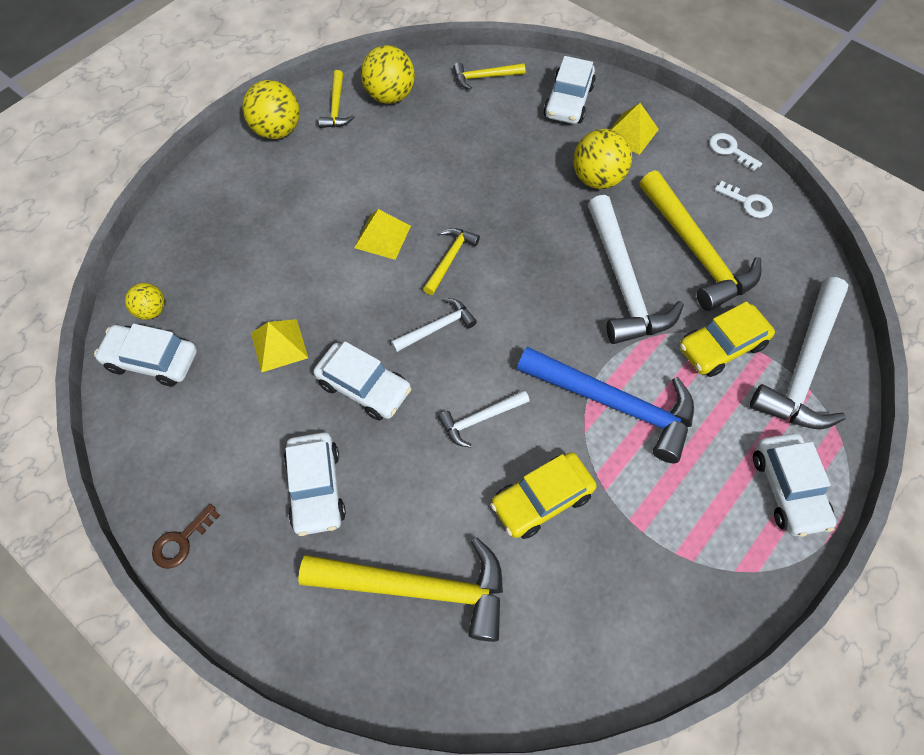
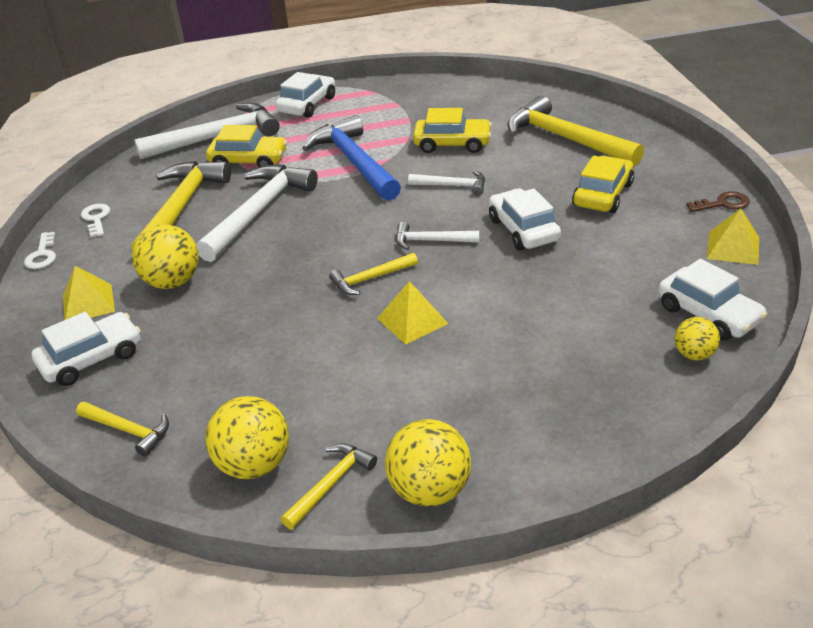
camera: 140 degrees left, 25 degrees down
yellow pyramid [251,319,308,373] -> yellow pyramid moved to [707,208,759,265]
white car [284,432,346,536] -> yellow car [572,156,634,213]

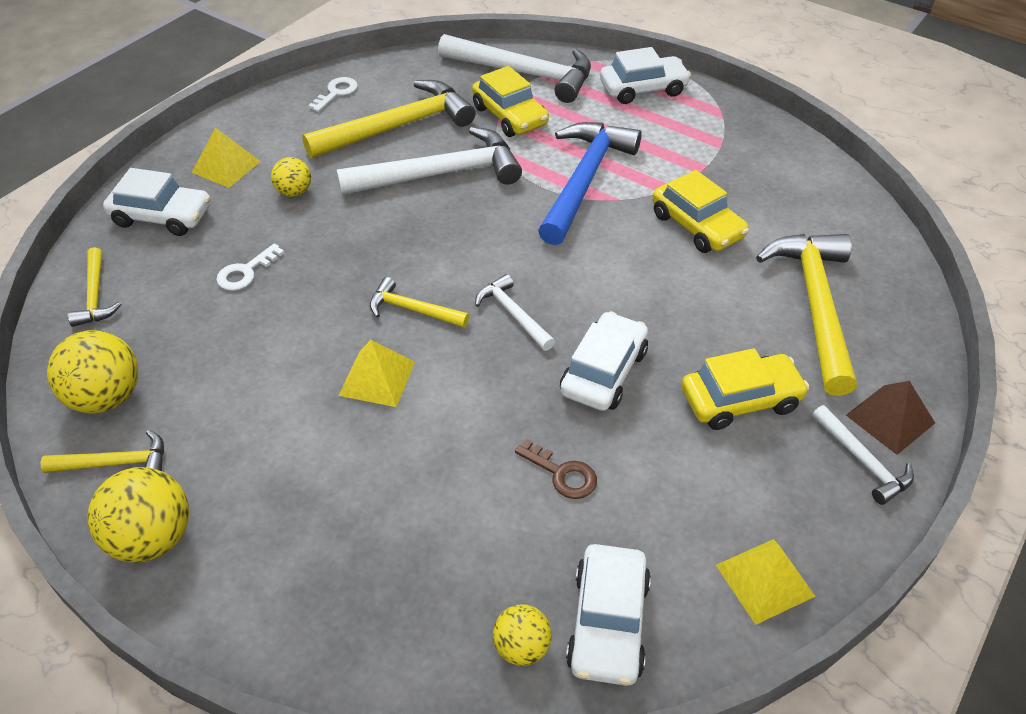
camera: 45 degrees right, 10 degrees up
white key [24,232,56,269] -> white key moved to [216,243,284,291]
yellow ball [132,224,199,289] -> yellow ball [271,157,311,197], size x0.58
white hammer [408,171,485,195] -> white hammer moved to [812,405,914,505]
brown key [686,191,750,212] -> brown key moved to [515,439,597,499]
none -> brown pyramid [846,381,935,455]

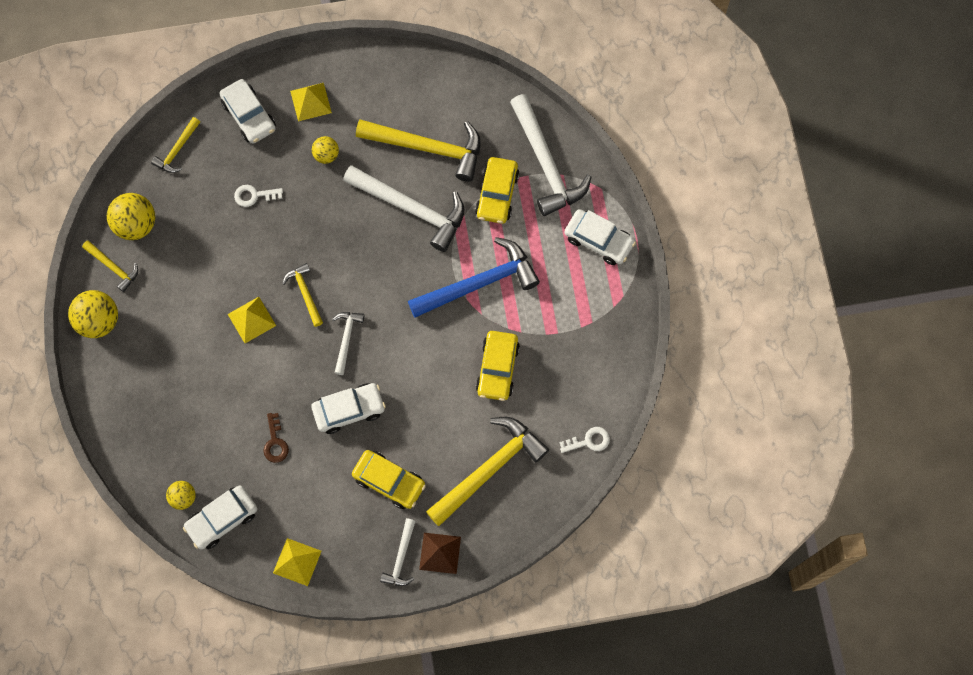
camera: 45 degrees right, 25 degrees up
white key [308,77,358,112] -> white key moved to [559,427,610,453]

